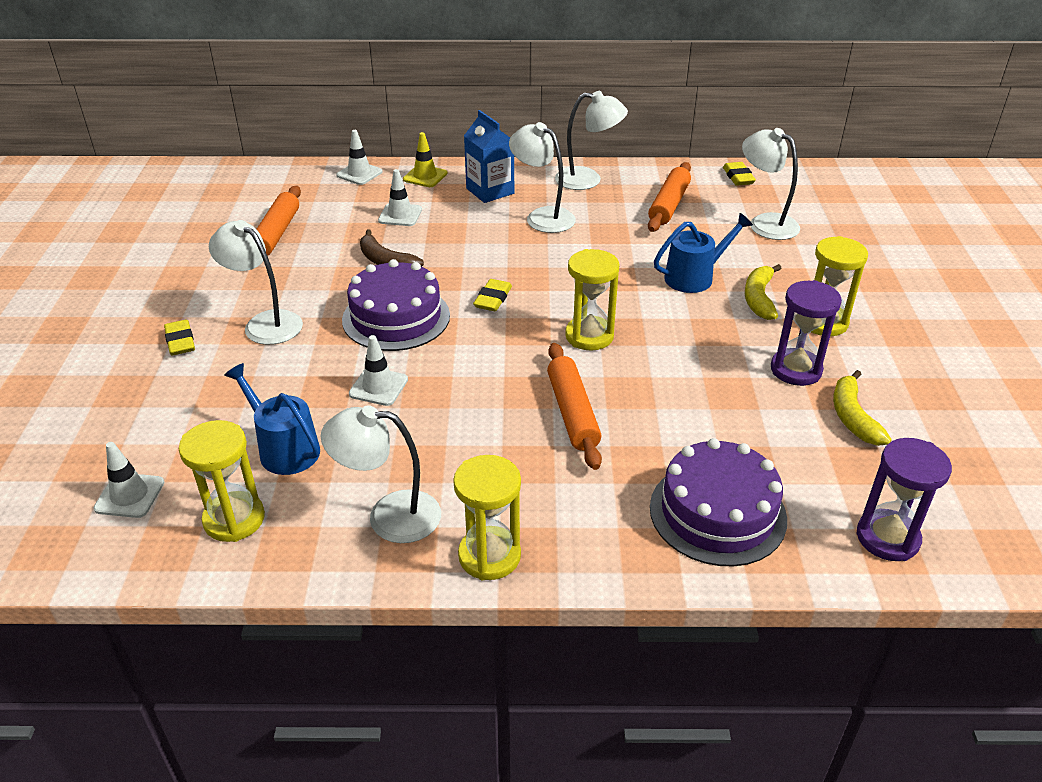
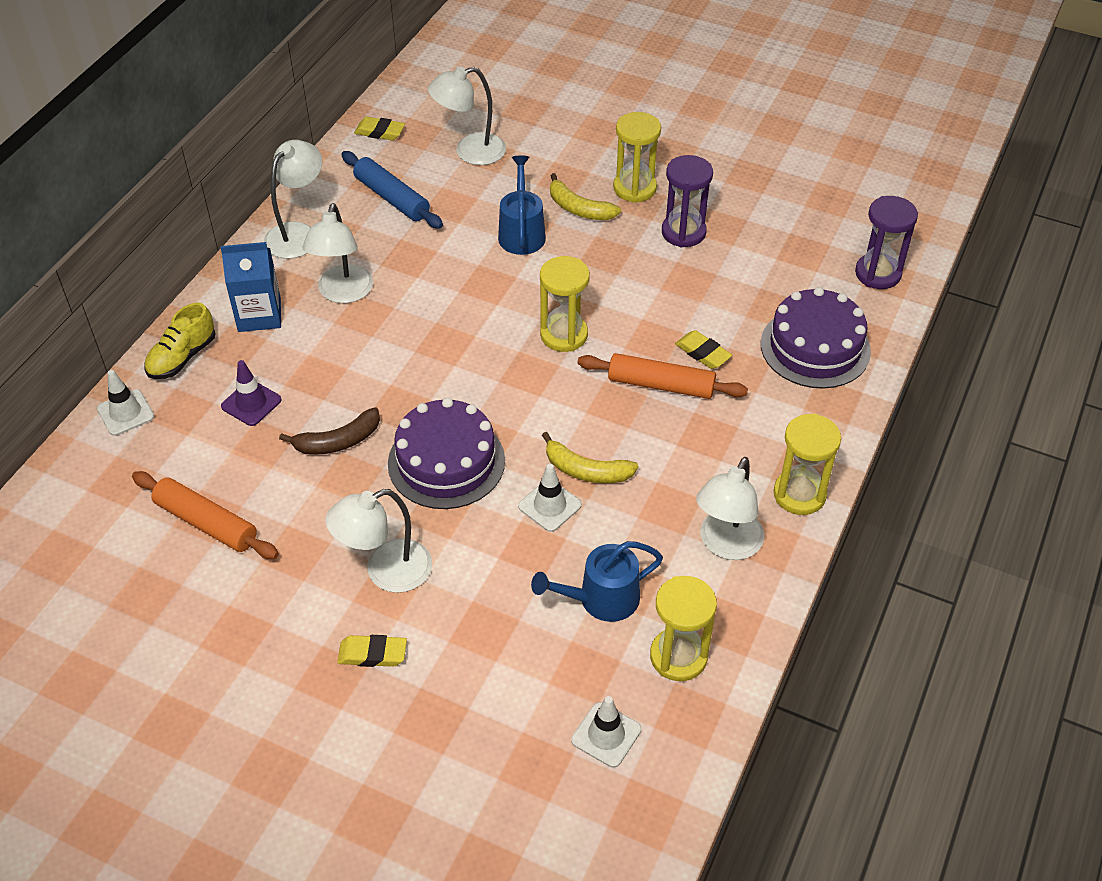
camera: 65 degrees left, 10 degrees up
white traffic cone [378,169,422,226] -> purple traffic cone [221,360,282,426]
yellow traffic cone [403,132,447,187] -> yellow shoe [144,303,216,379]
yellow eraser [473,279,512,311] -> yellow eraser moved to [675,330,732,369]
white lamp [509,122,576,233] -> white lamp turned 60 degrees counterclockwise [303,203,373,303]
orange rolling pin [648,162,691,232] -> blue rolling pin [341,151,443,229]
yellow banana [833,370,892,446] -> yellow banana moved to [542,432,638,483]

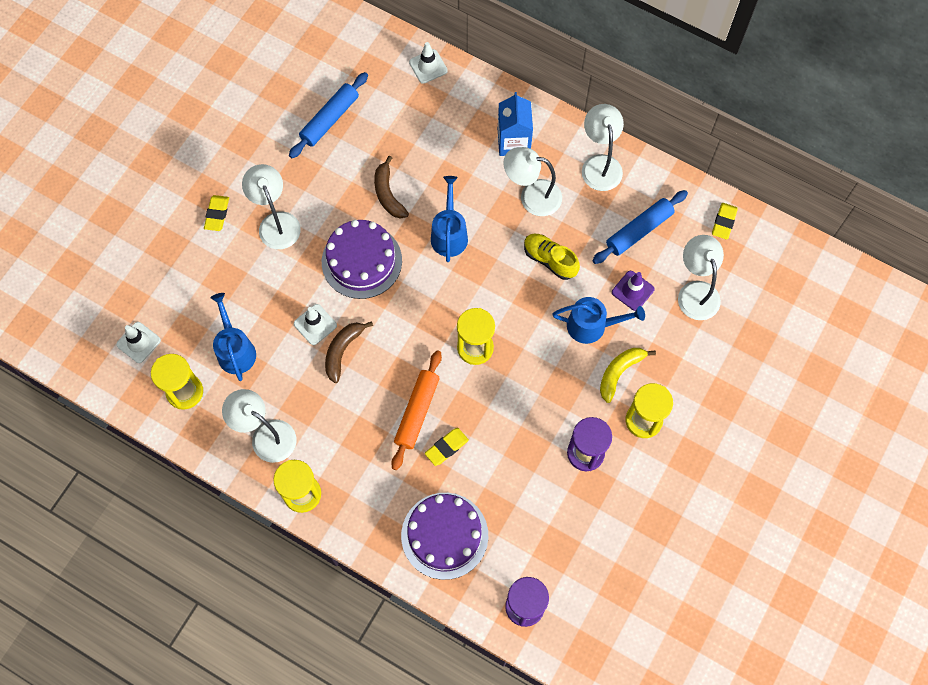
camera: 95 degrees right, 20 degrees up
orange rolling pin [132,471,279,559] -> blue rolling pin [289,72,368,158]
yellow shoe [144,303,216,379] -> yellow shoe moved to [524,233,580,280]
purple traffic cone [221,360,282,426] -> purple traffic cone moved to [612,271,654,311]
white lamp [264,140,322,259] -> white lamp turned 135 degrees counterclockwise [582,104,624,191]
yellow banana [542,432,638,483] -> brown banana [325,321,373,383]
none -> blue watering can [431,176,468,262]

